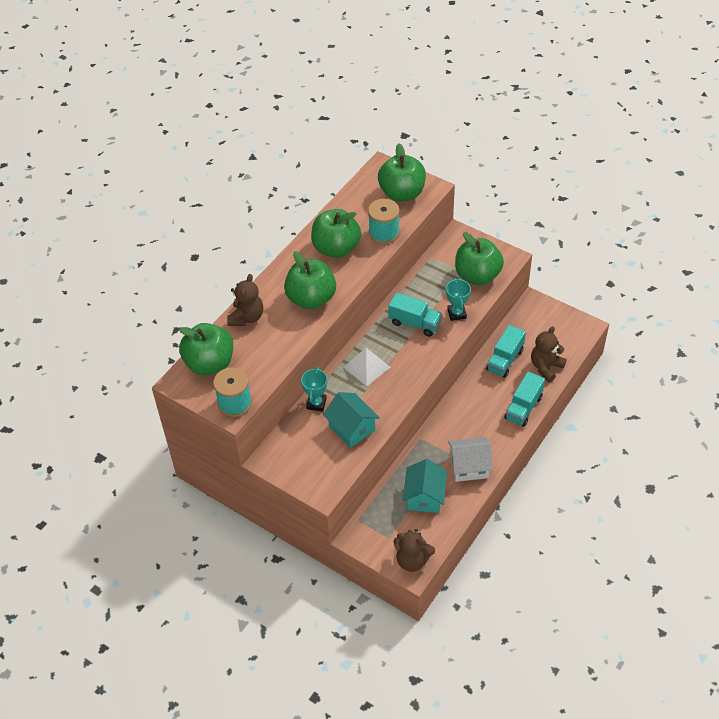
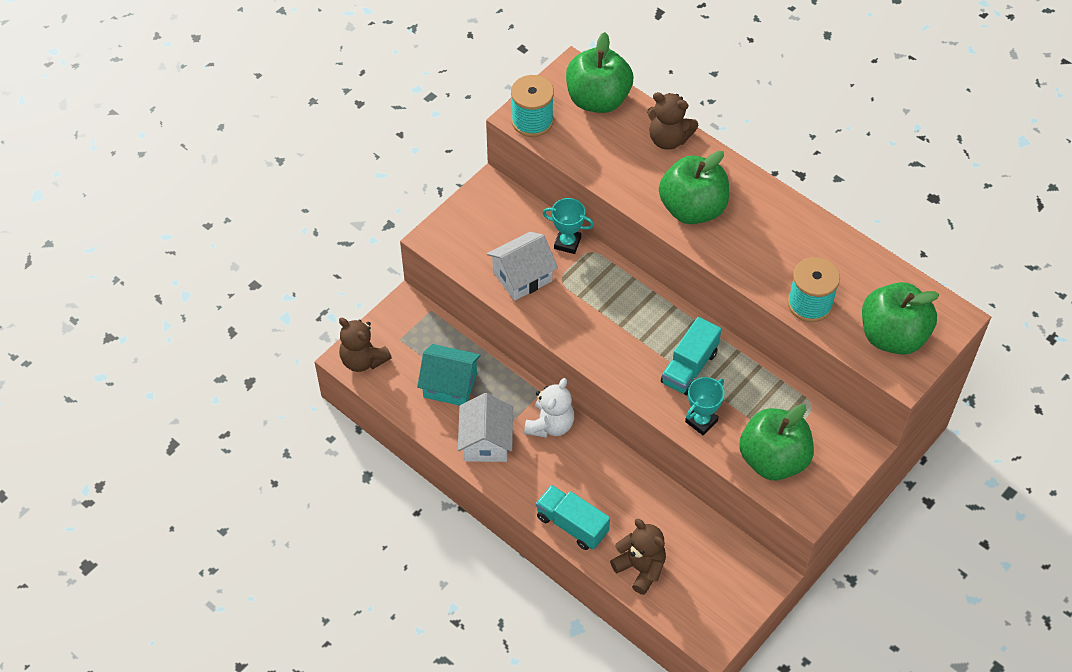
camera: 95 degrees right, 5 degrees up
green apple [311,209,361,258] -> none
turquoise house [323,392,380,448] -> white house [487,232,558,301]
white pyramid [343,348,390,386] -> none
brown teddy bear [394,529,435,572] -> brown teddy bear turned 75 degrees counterclockwise [339,318,392,372]
turquoise trophy [446,278,471,321] -> turquoise trophy turned 45 degrees counterclockwise [685,377,725,435]
turquoise truck [486,325,526,378] -> none
none -> white teddy bear [524,378,574,438]

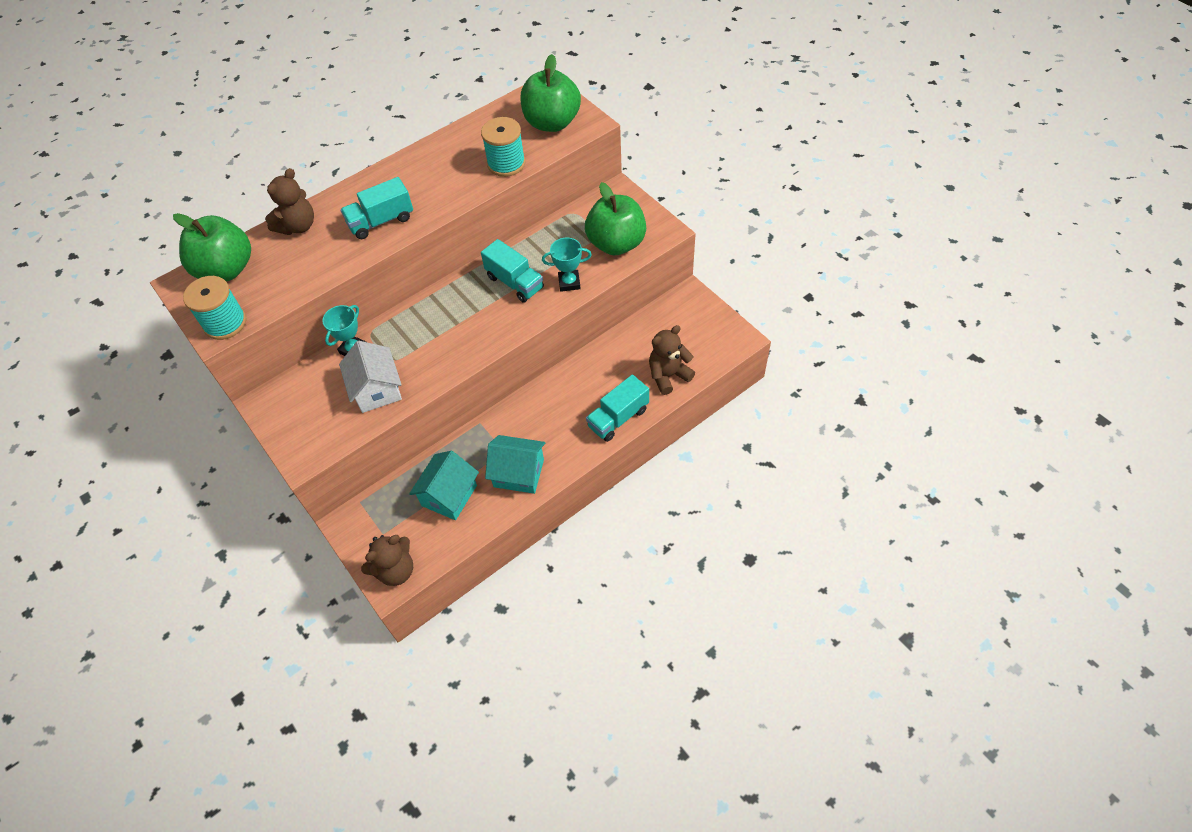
camera: 75 degrees left, 0 degrees up
white house [458,393,513,462] -> turquoise house [485,435,546,494]
white teddy bear [524,378,574,438] -> none
green apple [659,151,729,224] -> turquoise truck [340,177,413,239]
turquoise trophy [685,377,725,435] -> turquoise trophy turned 60 degrees counterclockwise [542,238,592,292]

